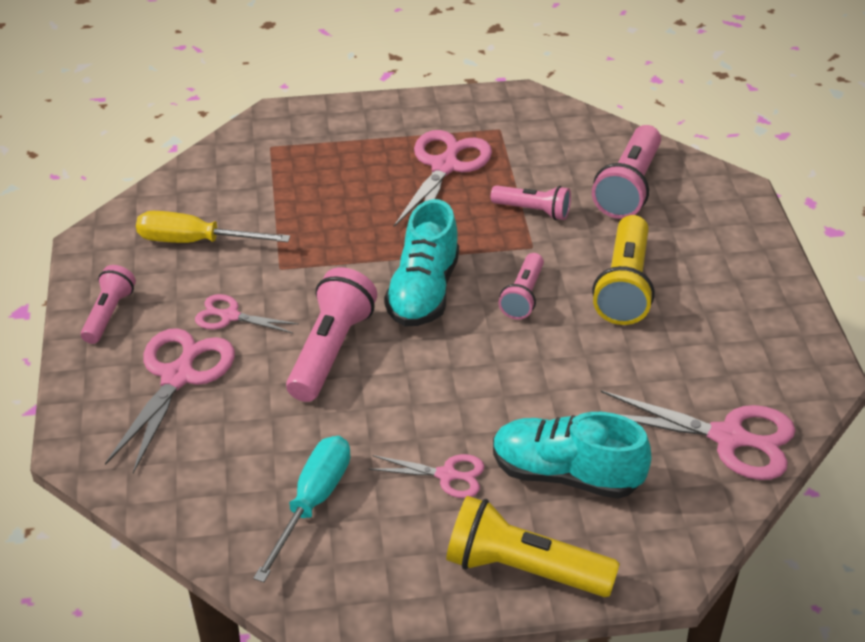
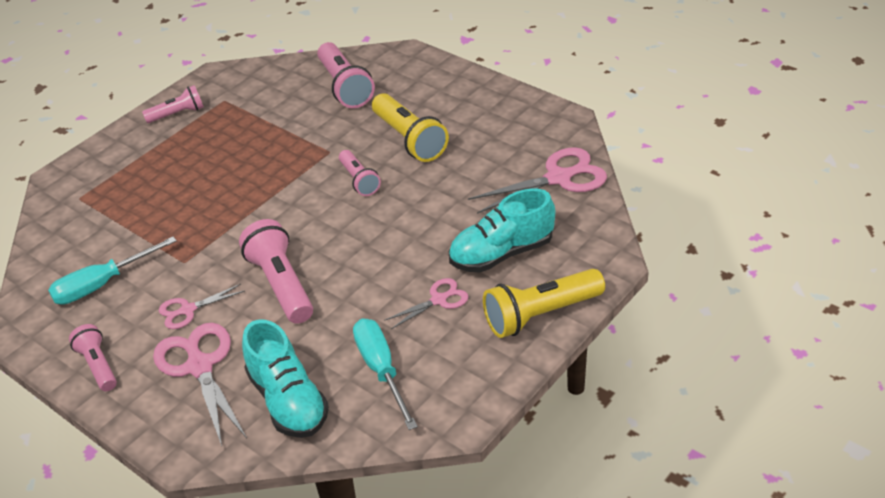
camera: 40 degrees left, 0 degrees up
yellow screwdriver [136,211,290,243] -> turquoise screwdriver [48,237,177,305]
turquoise shoe [384,199,459,327] -> turquoise shoe moved to [242,319,329,438]
pink scissors [394,130,492,227] -> none
pink flashlight [491,185,571,220] -> pink flashlight moved to [142,85,204,123]

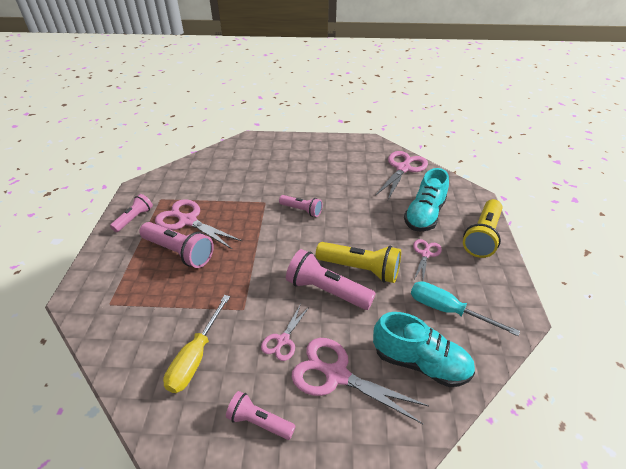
camera: 40 degrees left, 0 degrees up
turquoise screwdriver [48,237,177,305] -> yellow screwdriver [163,295,230,393]
pink flashlight [317,42,375,108] -> pink flashlight moved to [139,222,214,268]
yellow flashlight [372,93,449,162] -> yellow flashlight moved to [316,242,401,283]
none -> pink scissors [155,199,243,249]

